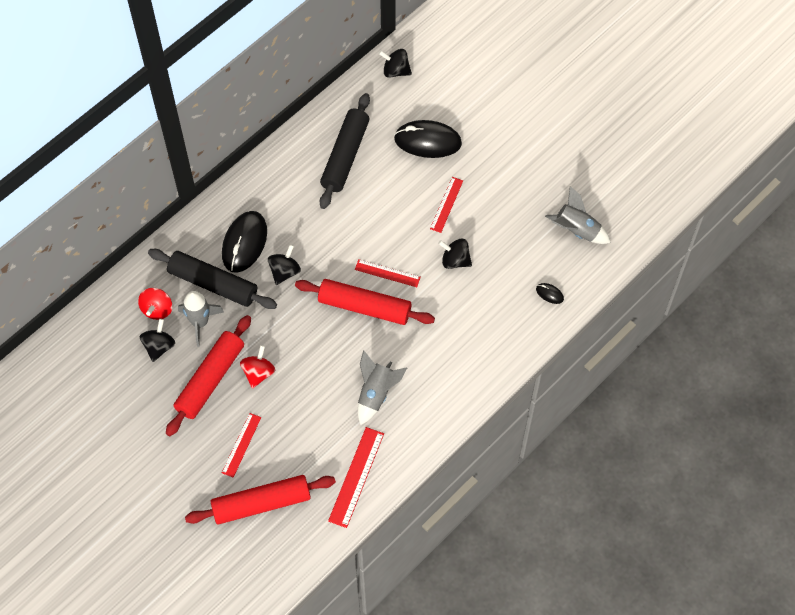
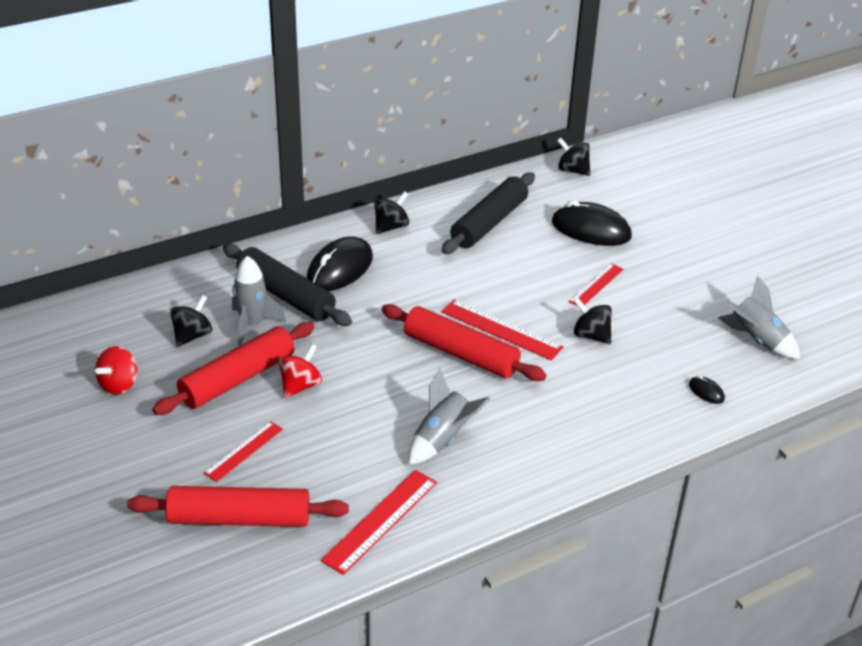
camera: 15 degrees right, 25 degrees down
red spinning top [138,288,172,320] -> red spinning top moved to [95,346,137,395]
black spinning top [268,244,301,285] -> black spinning top moved to [374,191,409,234]
red ruler [355,259,421,287] -> red ruler [441,299,563,360], size x1.52

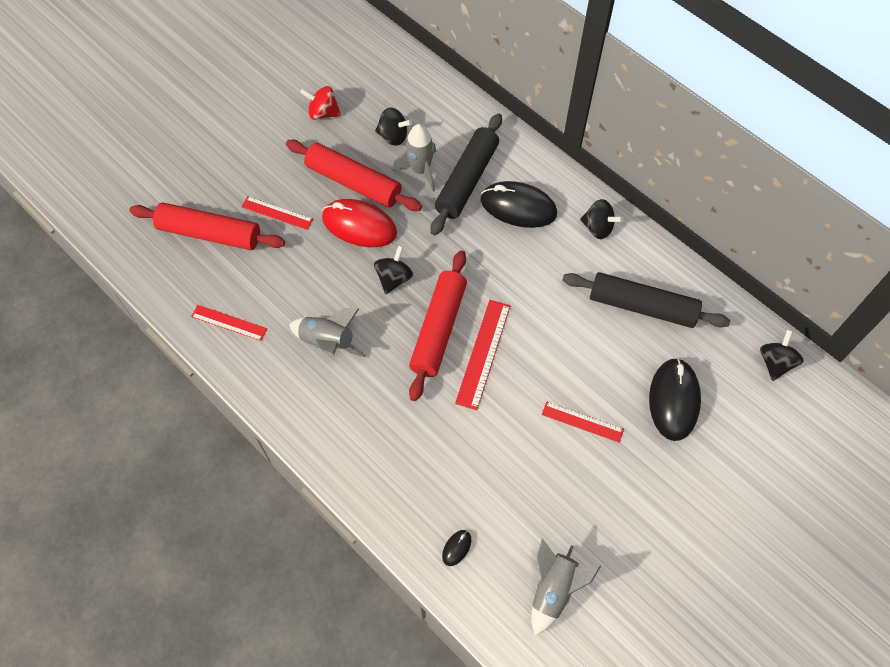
camera: 75 degrees right, 25 degrees up
red rolling pin [127,486,349,527] -> red rolling pin turned 60 degrees counterclockwise [129,203,285,250]
red spinning top [279,344,322,398] -> red mouse [322,199,397,247]
red ruler [321,470,437,575] -> red ruler [191,305,267,341], size x0.66
black spinning top [574,298,612,344] -> black spinning top moved to [374,245,413,294]

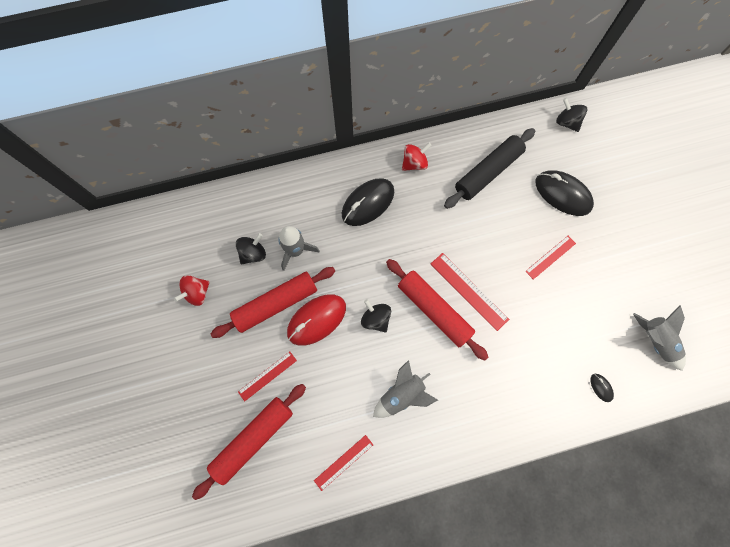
camera: 60 degrees left, 10 degrees up
black rolling pin [431,113,502,235] -> none
black spinning top [580,199,623,239] -> red spinning top [402,143,432,171]

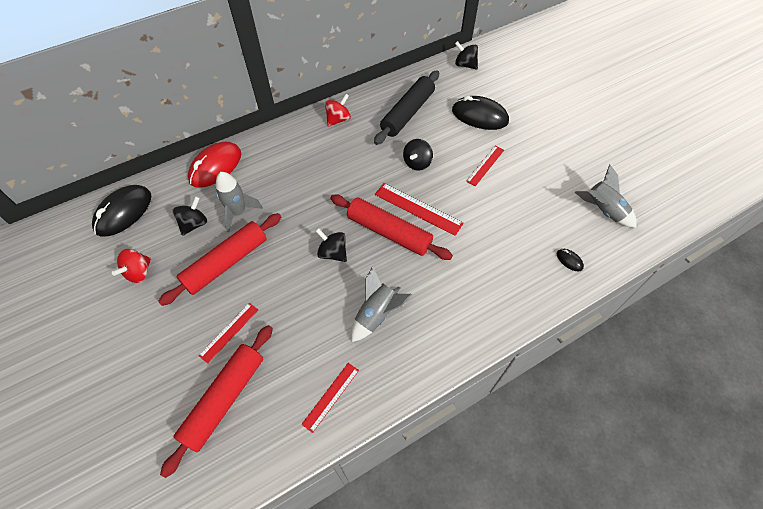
camera: 15 degrees left, 15 degrees down
red mouse [287,294,346,346] -> red mouse moved to [188,142,241,188]
black mouse [342,178,394,226] -> black mouse moved to [92,185,151,237]
none -> black spinning top [403,139,433,171]

